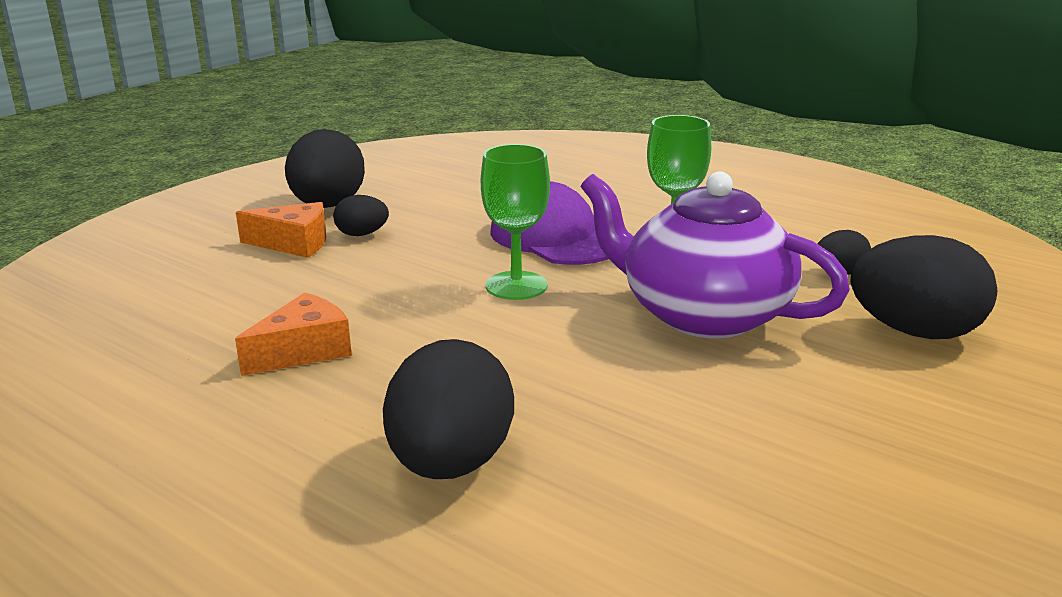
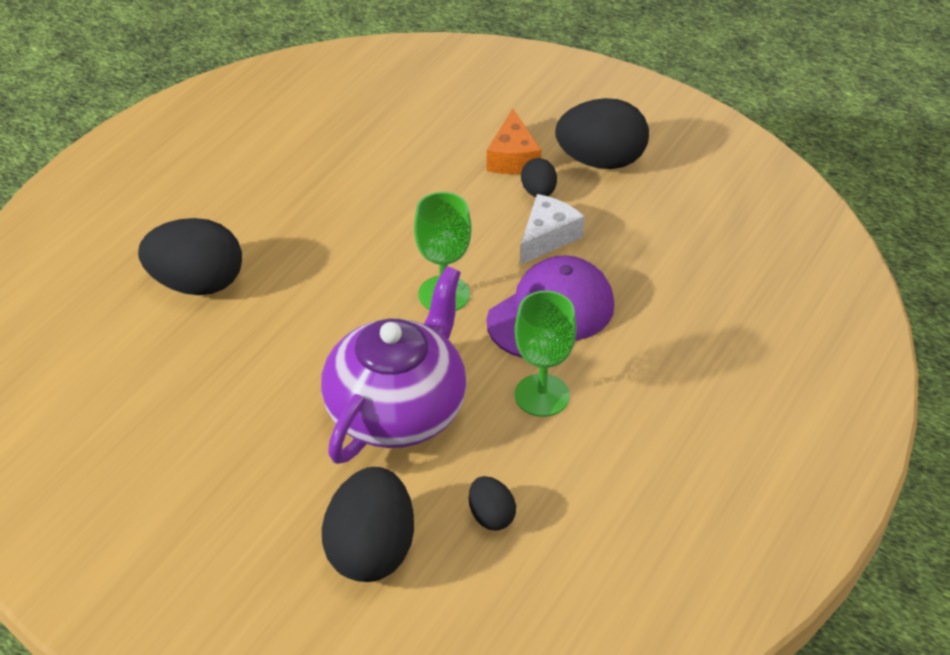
camera: 85 degrees right, 20 degrees up
orange cheese [235,293,352,376] -> none
none -> white cheese [520,194,585,265]

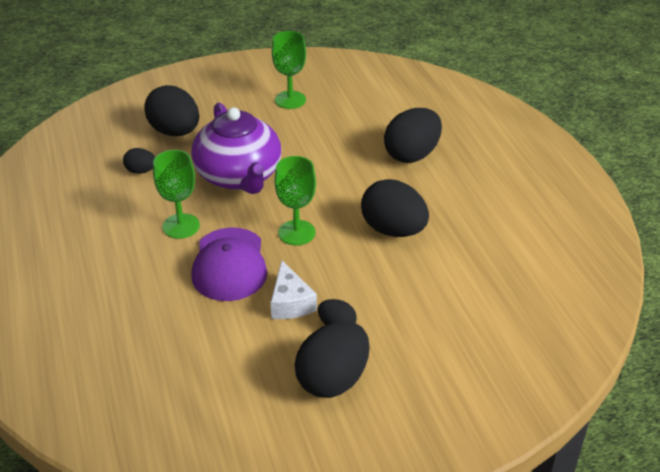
camera: 130 degrees right, 5 degrees down
orange cheese [487,109,541,174] -> none
none -> green goblet [272,31,306,109]
none -> black egg [361,179,429,237]

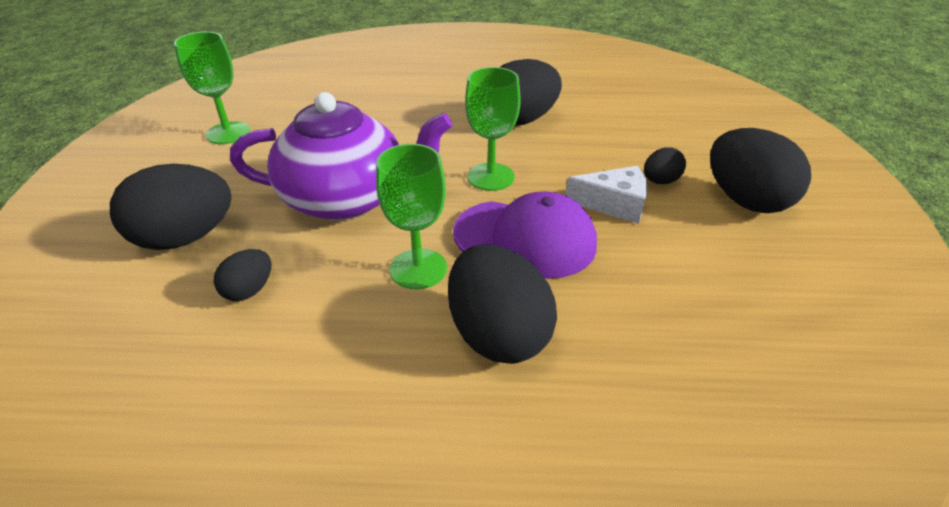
camera: 70 degrees left, 0 degrees up
black egg [384,108,442,163] -> black egg moved to [448,245,557,364]

